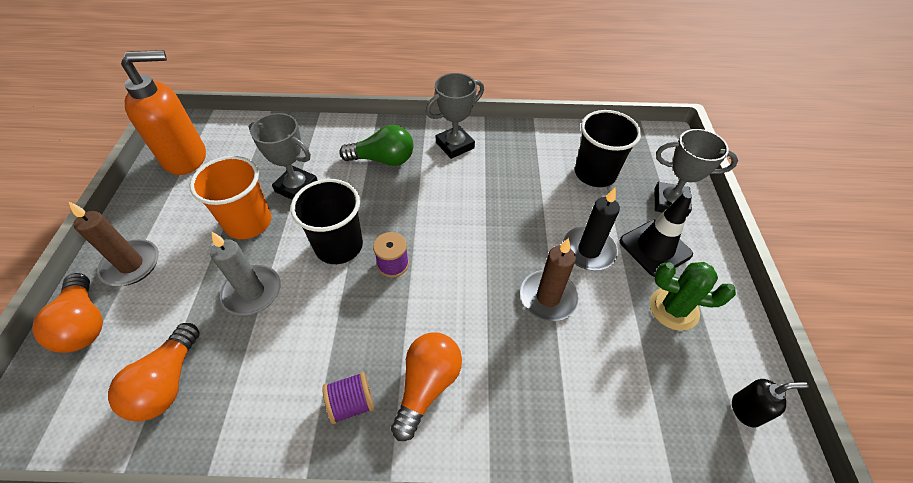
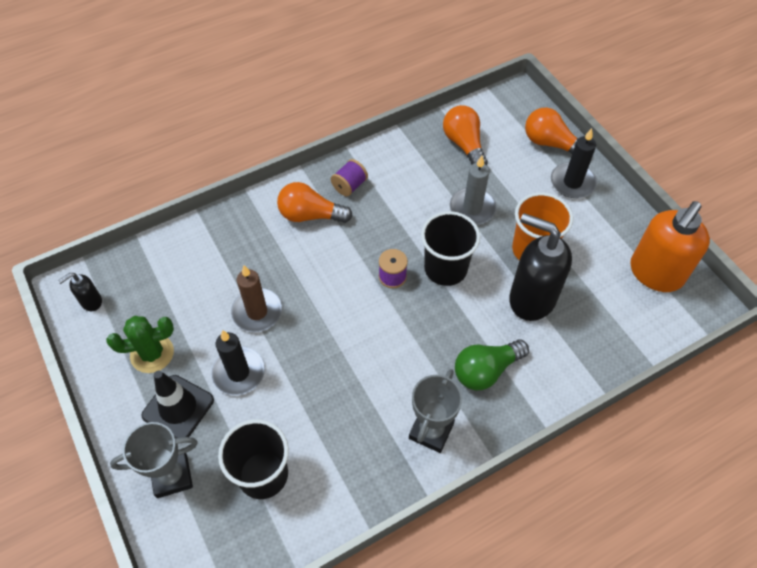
camera: 150 degrees right, 5 degrees up
brown candle [68,201,159,286] -> black candle [551,128,597,198]
grey trophy [249,113,318,200] -> black soap dispenser [509,213,572,321]
orange light bulb [391,332,462,441] -> orange light bulb turned 105 degrees clockwise [277,182,353,223]

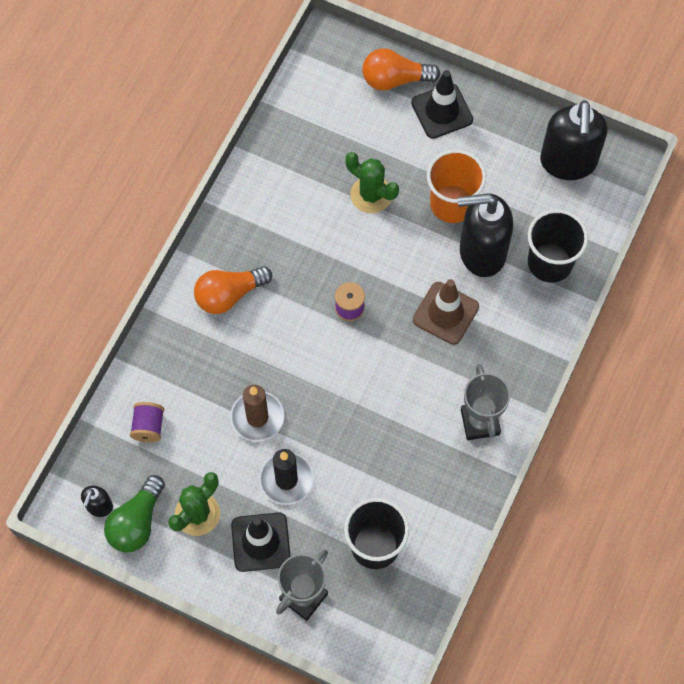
camera: 35 degrees left, 10 degrees up
purple spool [331,159,368,197] -> purple spool moved to [130,402,164,442]
black cup [421,211,480,286] -> black cup moved to [528,209,588,283]
orange light bulb [443,105,488,165] -> none
grey candle [450,156,497,225] -> green cactus [346,152,399,213]
green light bulb [455,340,529,390] -> green light bulb moved to [104,475,165,552]
black candle [551,128,597,198] -> black traffic cone [411,70,473,139]
orange soap dispenser [630,201,710,292] -> black soap dispenser [540,100,608,180]
none -> brown traffic cone [413,279,479,345]

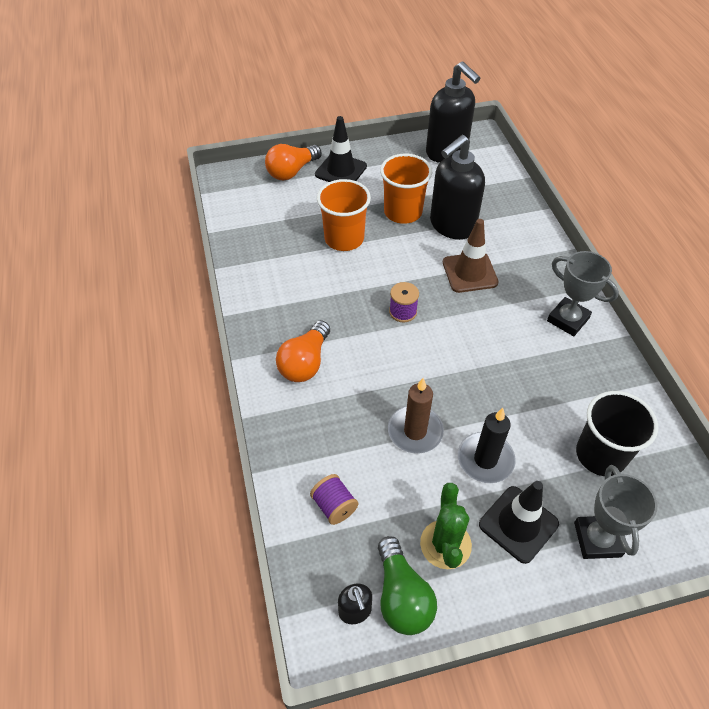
camera: 40 degrees left, 15 degrees down
green cactus [346,152,399,213] -> orange cup [317,179,371,251]
black cup [528,209,588,283] -> none

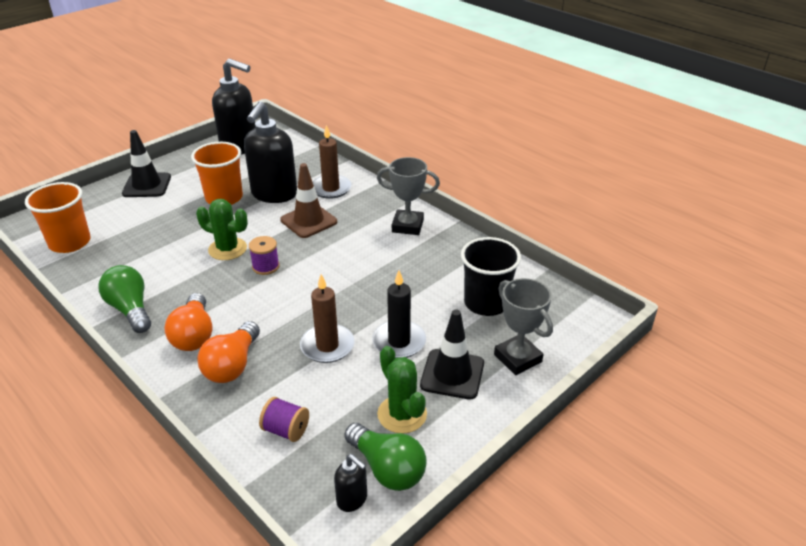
camera: 30 degrees left, 15 degrees down
orange light bulb [265,144,322,180] -> orange light bulb moved to [197,321,260,383]
orange cup [317,179,371,251] -> orange cup moved to [25,182,91,253]
none -> green light bulb [99,265,151,333]
none -> green cactus [196,199,248,260]
none -> brown candle [312,125,351,199]

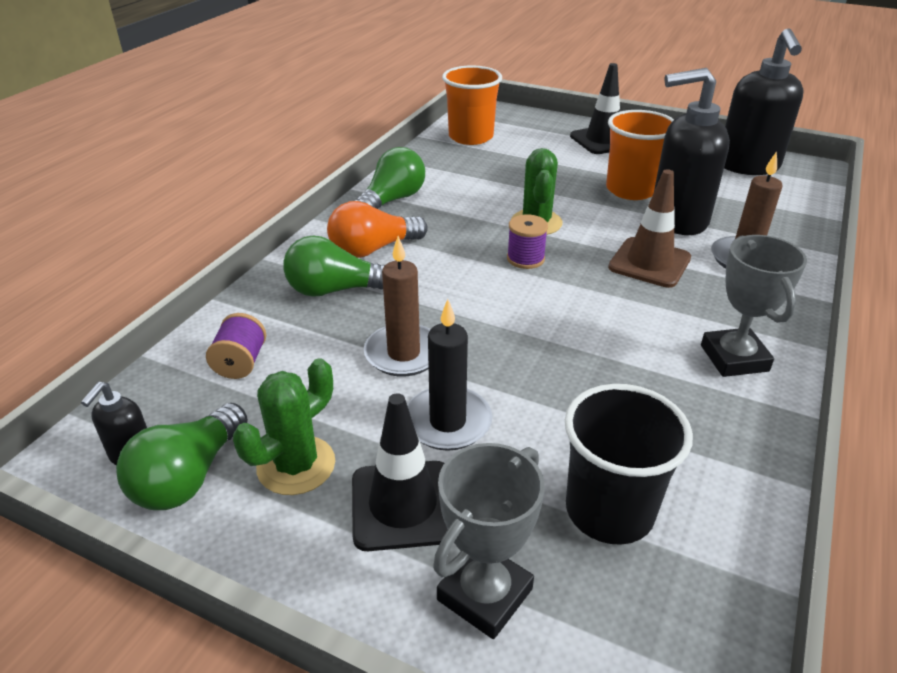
camera: 70 degrees right, 0 degrees up
orange light bulb [197,321,260,383] -> green light bulb [283,236,385,297]

